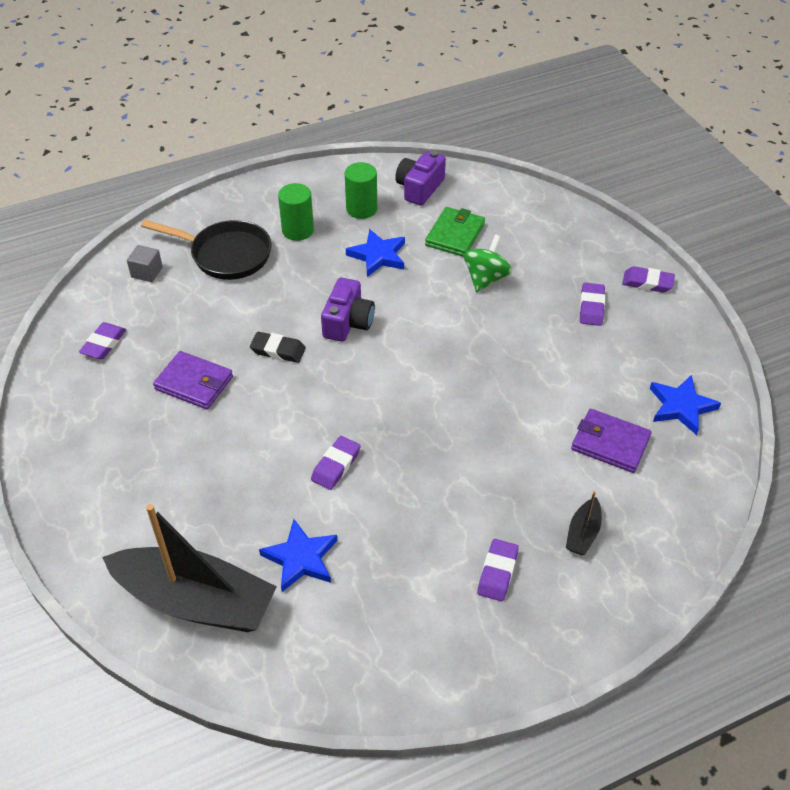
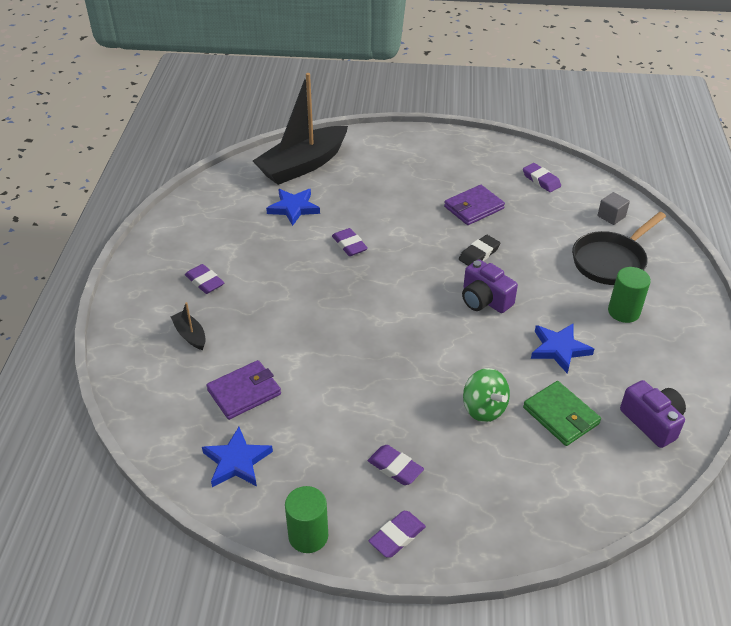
camera: 120 degrees right, 5 degrees down
green cylinder [345,162,377,219] -> green cylinder moved to [285,486,328,553]

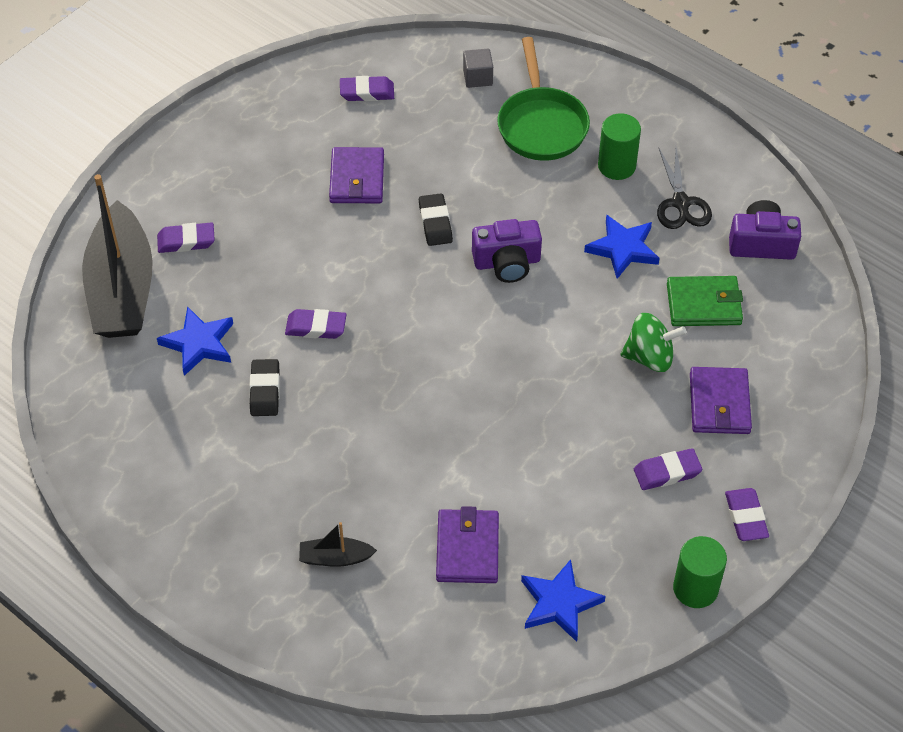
camera: 55 degrees left, 10 degrees up
purple eraser [185,264,224,294] -> purple eraser moved to [157,222,215,253]
black pan [572,212,666,285] -> green pan [497,37,590,161]
none -> black eraser [249,359,280,416]
none -> black scissors [657,148,712,229]
none -> purple wallet [690,367,752,434]

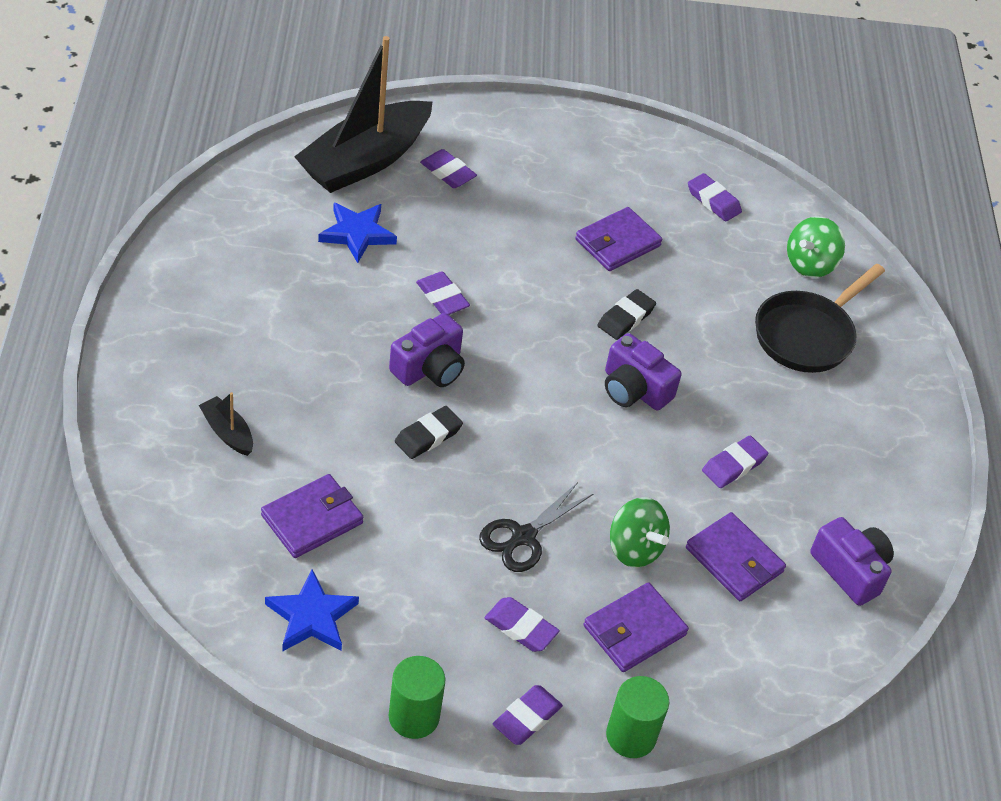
camera: 45 degrees right, 5 degrees down
black eraser [249,359,280,416] -> black eraser moved to [395,406,463,459]
grey cube [463,49,493,88] -> green spinning top [787,216,845,278]
green pan [497,37,590,161] -> black pan [755,264,885,373]
blue star [584,215,660,279] -> purple eraser [702,436,768,488]
green cylinder [598,113,641,180] -> green cylinder moved to [606,676,669,758]
black scissors [657,148,712,229] -> black scissors moved to [479,482,593,572]
green wallet [667,276,743,326] -> purple wallet [686,512,786,601]
none -> purple camera [389,313,465,387]

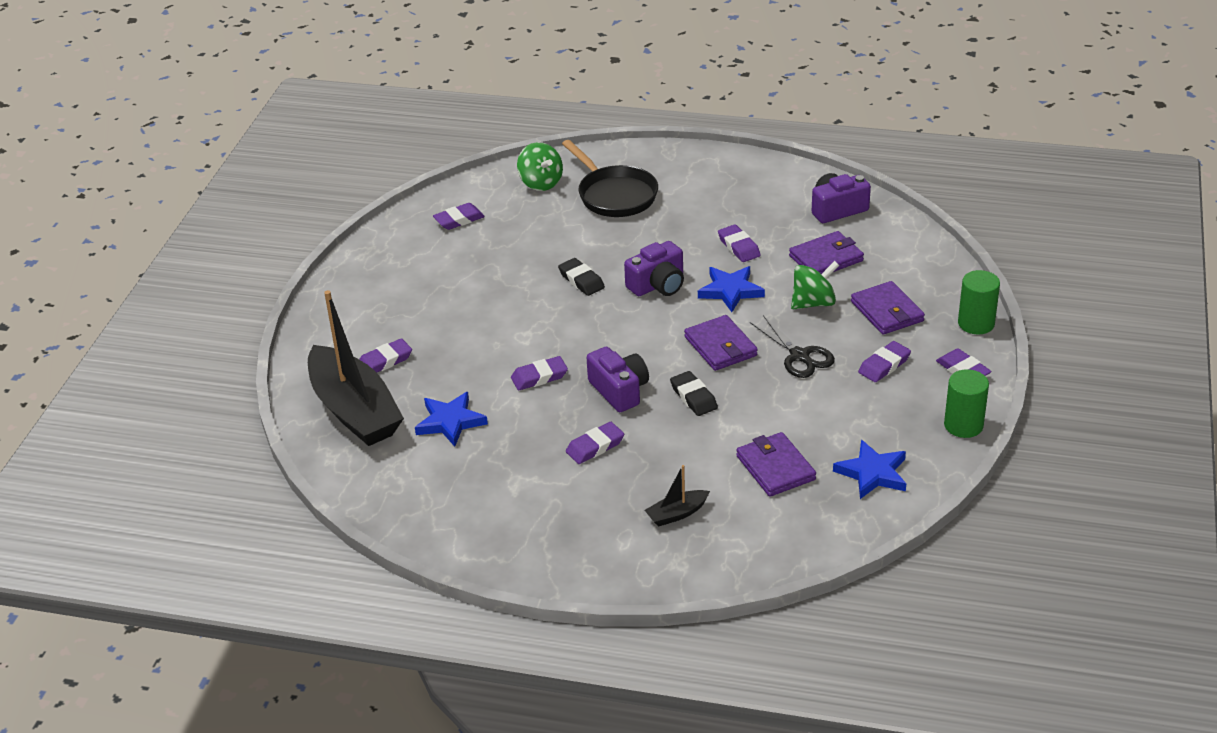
camera: 70 degrees left, 10 degrees down
purple wallet [575,207,662,271] -> purple wallet moved to [684,315,758,371]
none -> purple eraser [566,422,624,464]
none -> blue star [698,266,765,312]

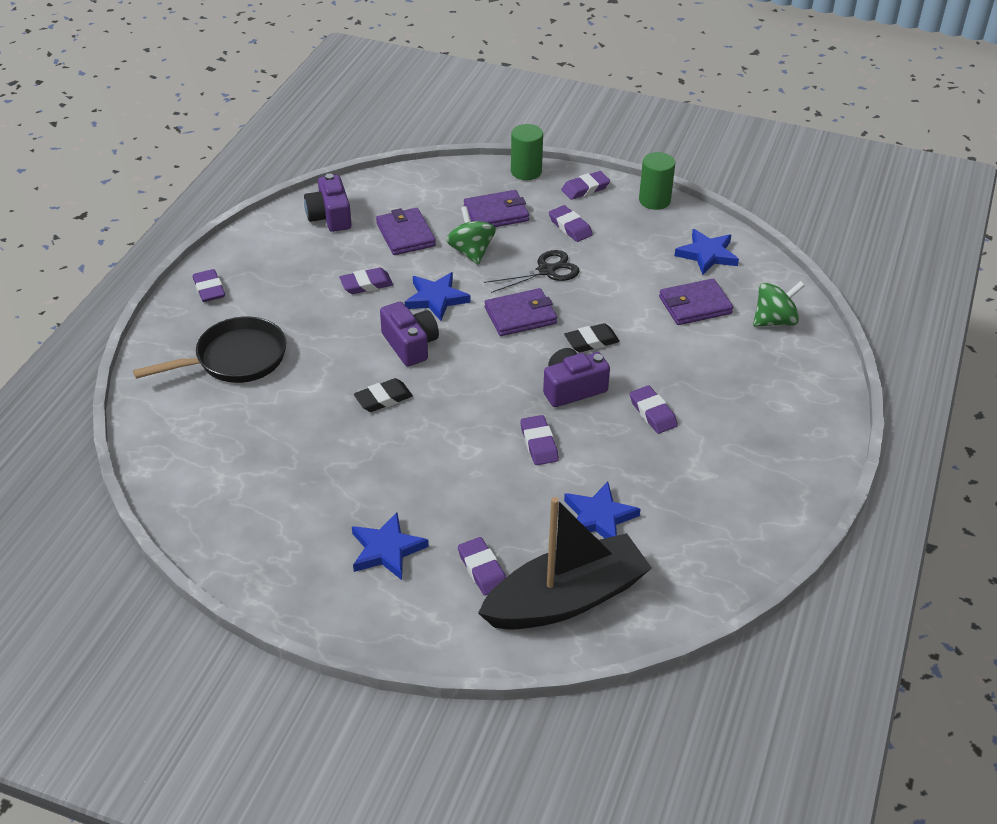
camera: 85 degrees left, 5 degrees up
purple eraser [433,203,485,230] -> purple eraser moved to [193,269,225,302]
green spinning top [517,142,563,191] -> green spinning top moved to [753,281,805,327]
black boat [645,465,710,527] -> none
none -> blue star [352,513,429,580]

